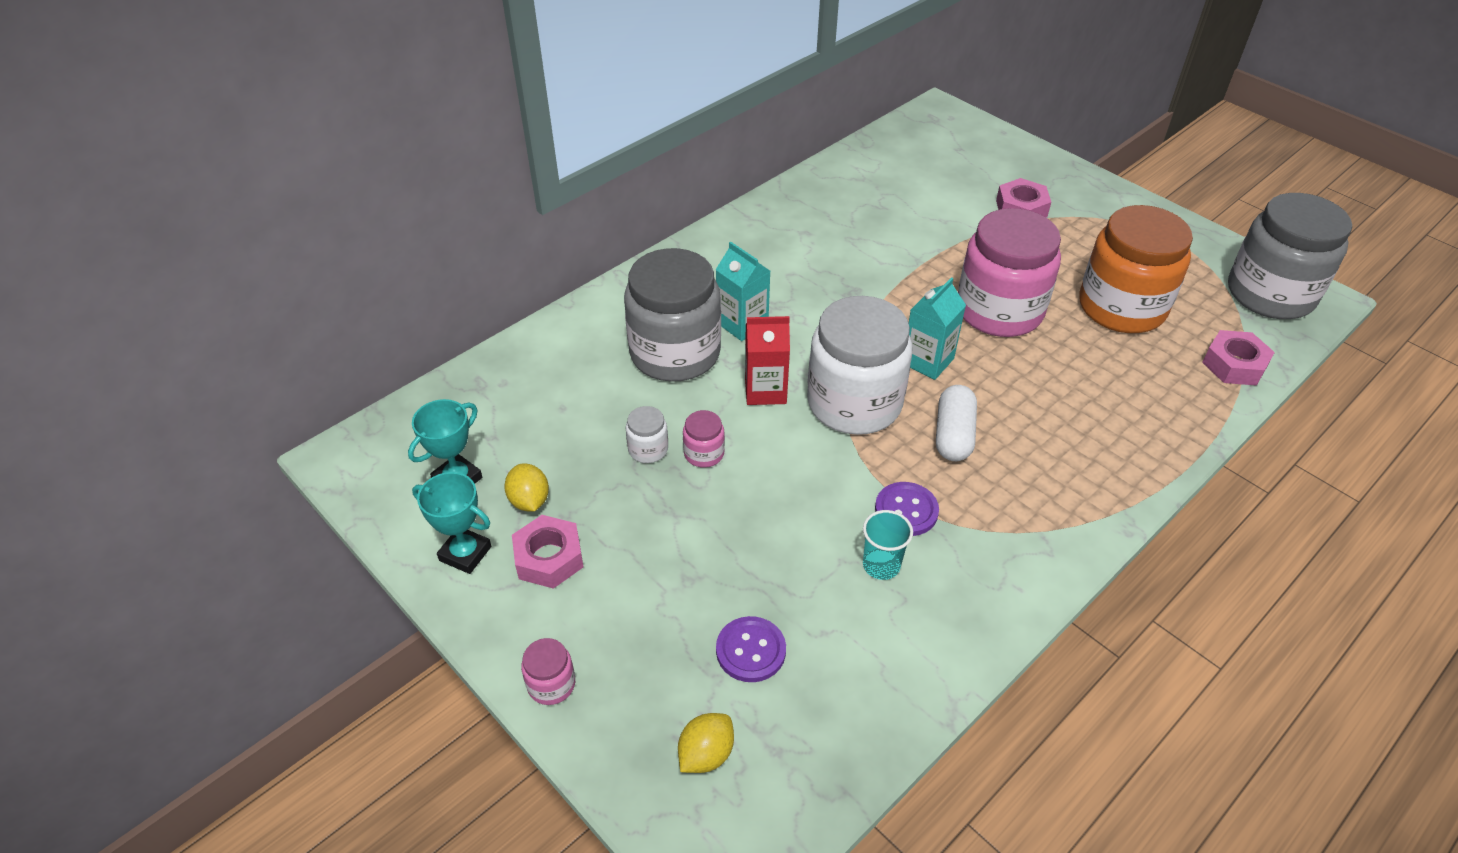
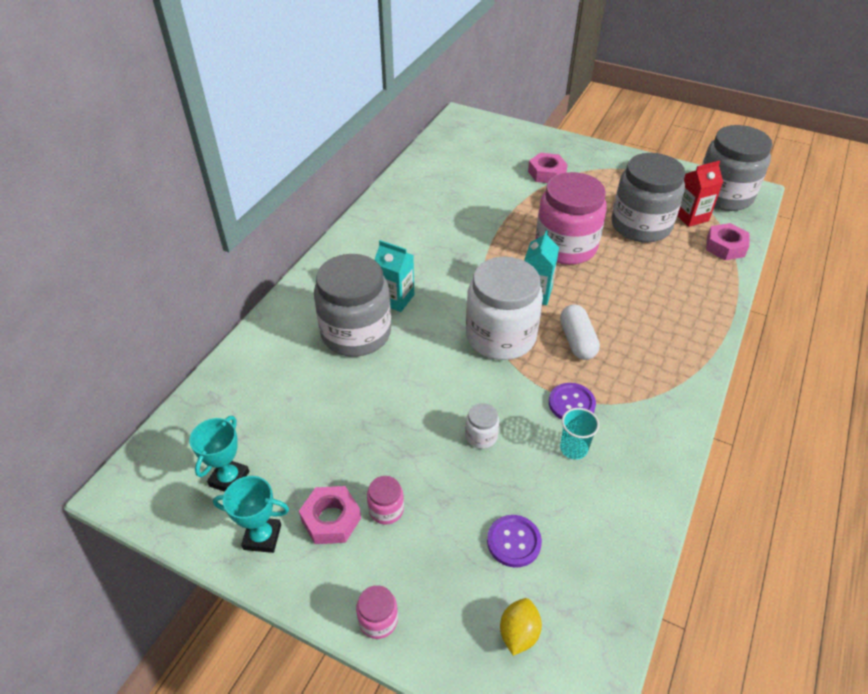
camera: 20 degrees left, 0 degrees up
yellow lemon [504,464,549,512] -> none
white jar [626,406,668,463] -> white jar moved to [465,403,499,449]
pink jar [683,410,725,468] -> pink jar moved to [367,476,404,525]
red carton [745,316,790,405] -> red carton moved to [677,161,723,227]
orange jar [1079,205,1193,333] -> grey jar [611,153,685,243]

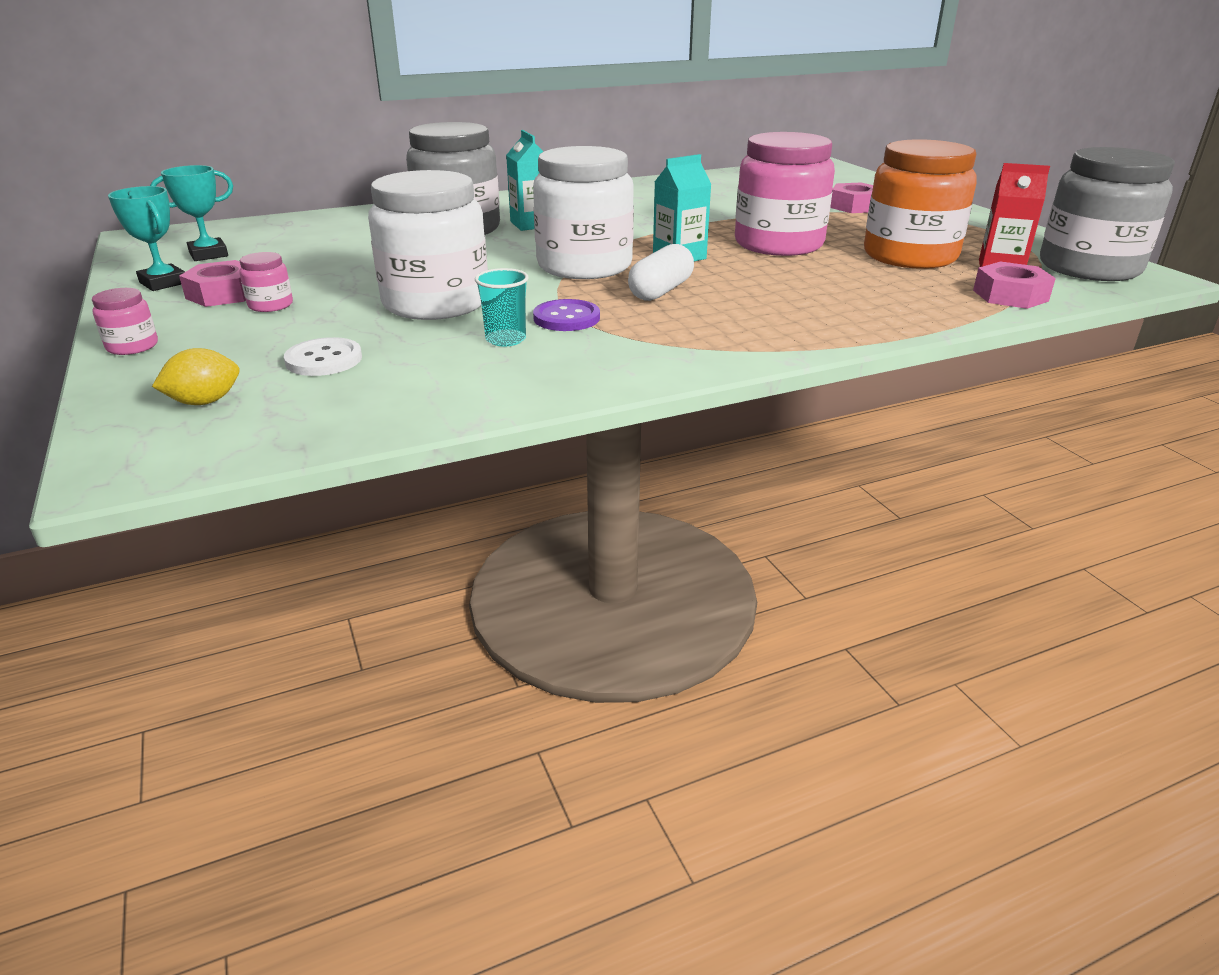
camera: 40 degrees right, 15 degrees down
white jar [465,403,499,449] -> white jar [368,170,488,320], size x2.45
purple button [487,515,542,568] -> white button [284,337,362,376]
grey jar [611,153,685,243] -> orange jar [864,140,977,269]

